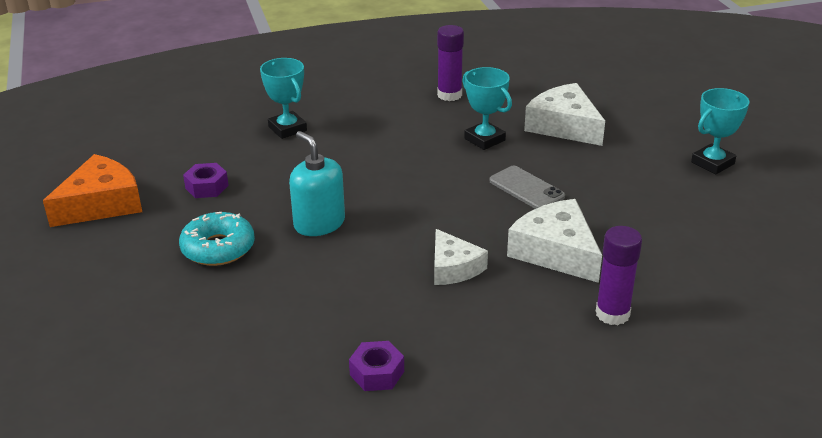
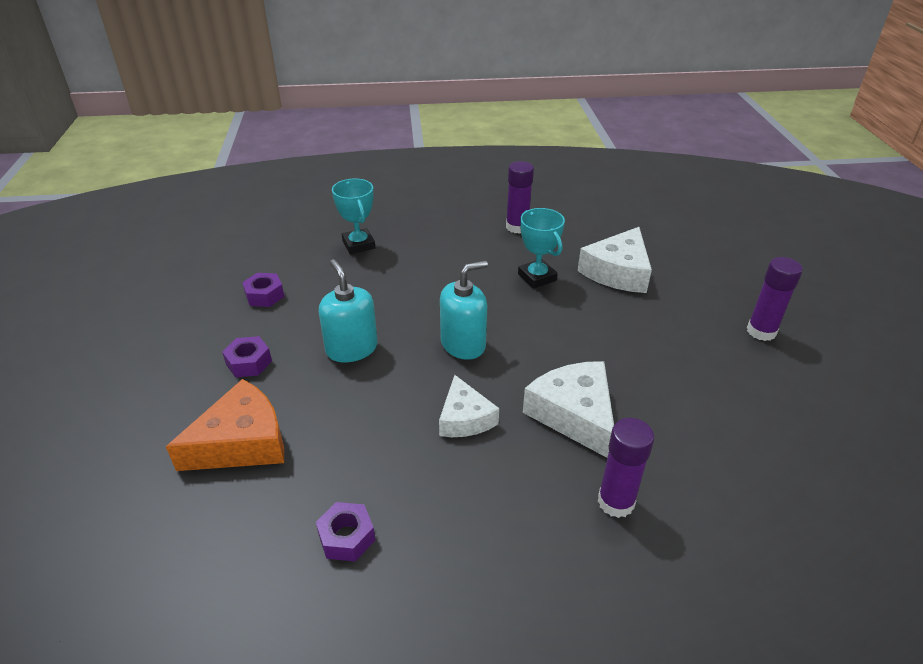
camera: 10 degrees right, 5 degrees up
orange cheese [43,154,142,227] -> orange cheese moved to [166,379,284,471]
turquoise donut [179,212,255,266] -> purple nut [222,336,272,377]
grey phone [489,166,565,209] -> none
white cheese [524,83,605,146] -> white cheese turned 120 degrees counterclockwise [578,227,652,293]
turquoise trophy [691,88,749,174] -> purple glue stick [747,257,803,341]
none -> turquoise soap dispenser [440,261,488,360]

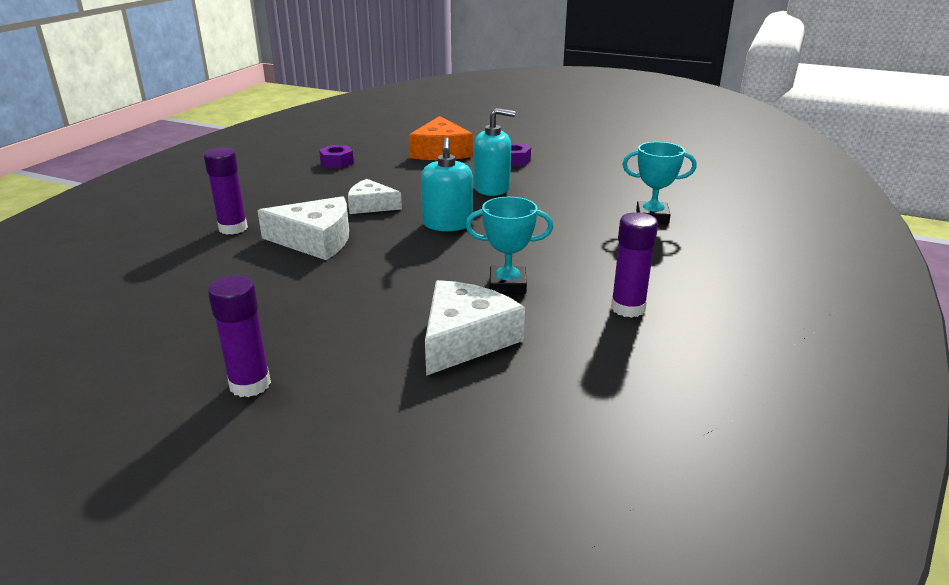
camera: 120 degrees right, 10 degrees down
purple nut [242,273,284,307] -> none
white cheese [578,227,652,293] -> white cheese turned 60 degrees clockwise [425,280,525,376]

